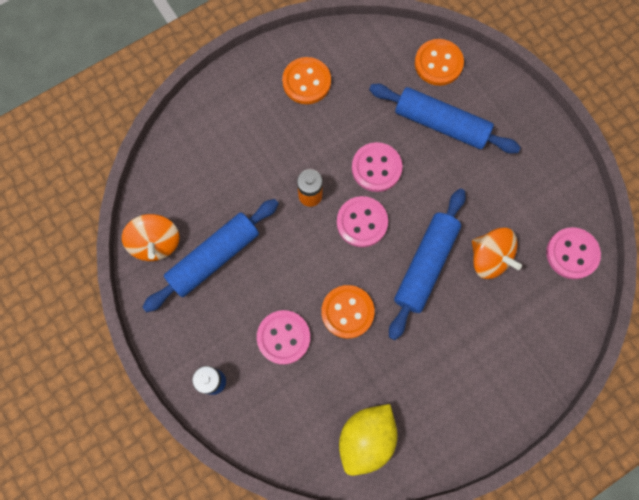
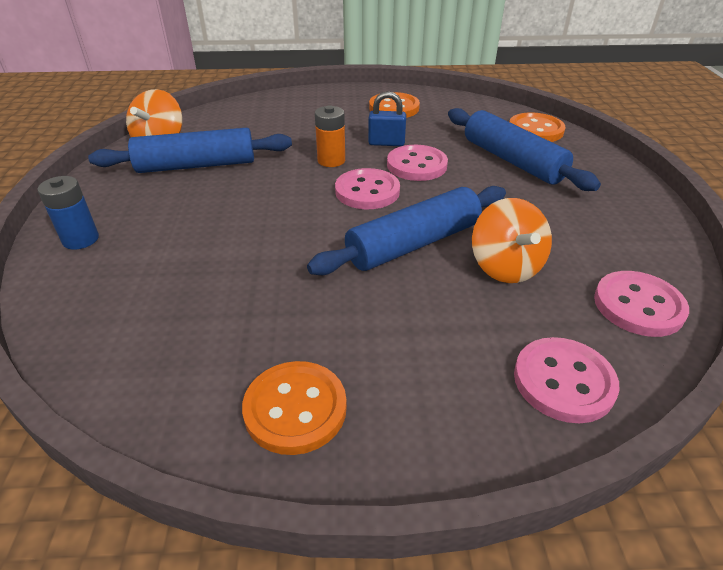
camera: 30 degrees right, 35 degrees down
pink button [257,310,310,365] -> pink button moved to [514,337,620,423]
orange button [321,285,375,339] -> orange button moved to [242,361,347,455]
yellow lemon [339,404,398,476] -> none
none -> blue padlock [368,91,406,146]

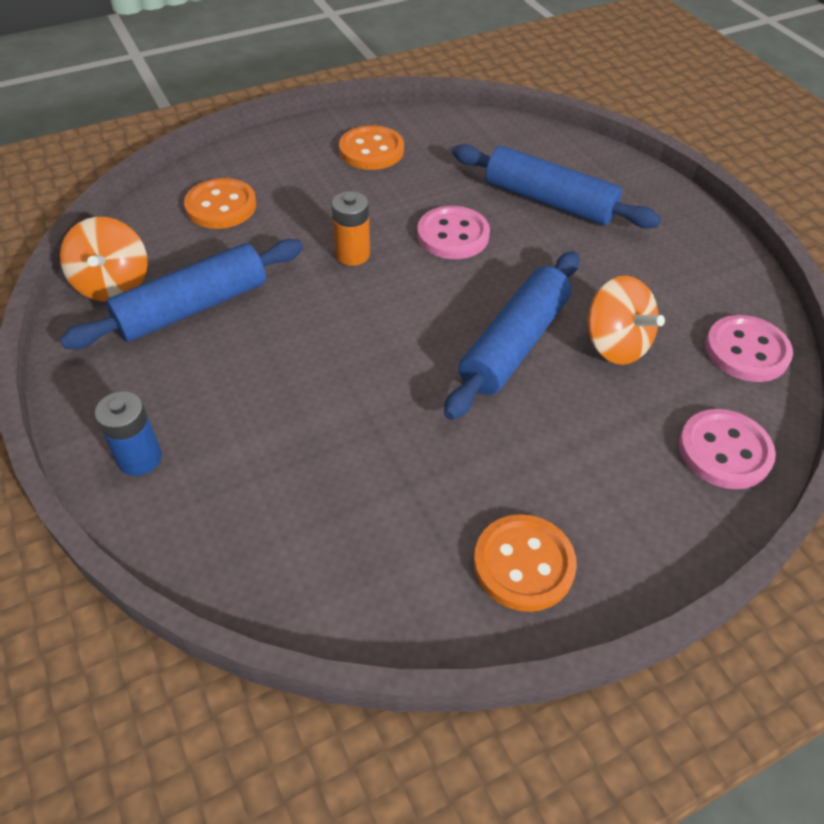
camera: 25 degrees left, 10 degrees up
pink button [335,168,400,209] -> none
blue padlock [368,91,406,146] -> none
orange button [509,113,566,142] -> orange button moved to [184,178,257,229]

